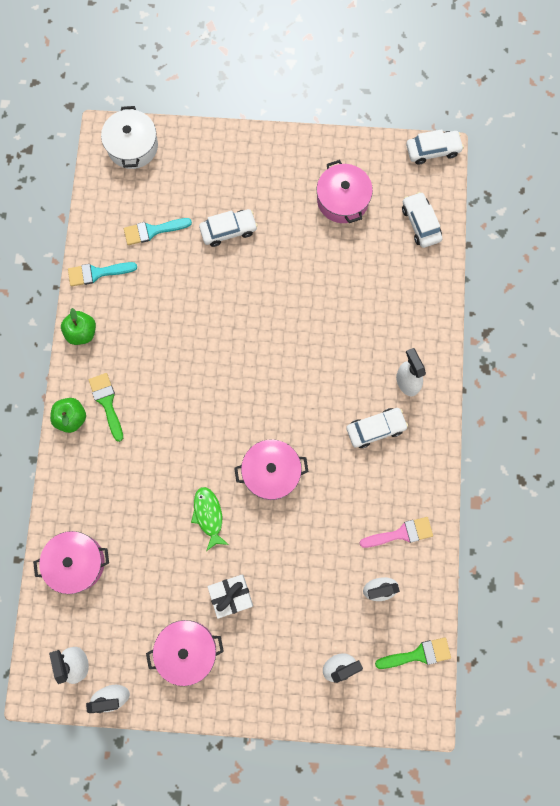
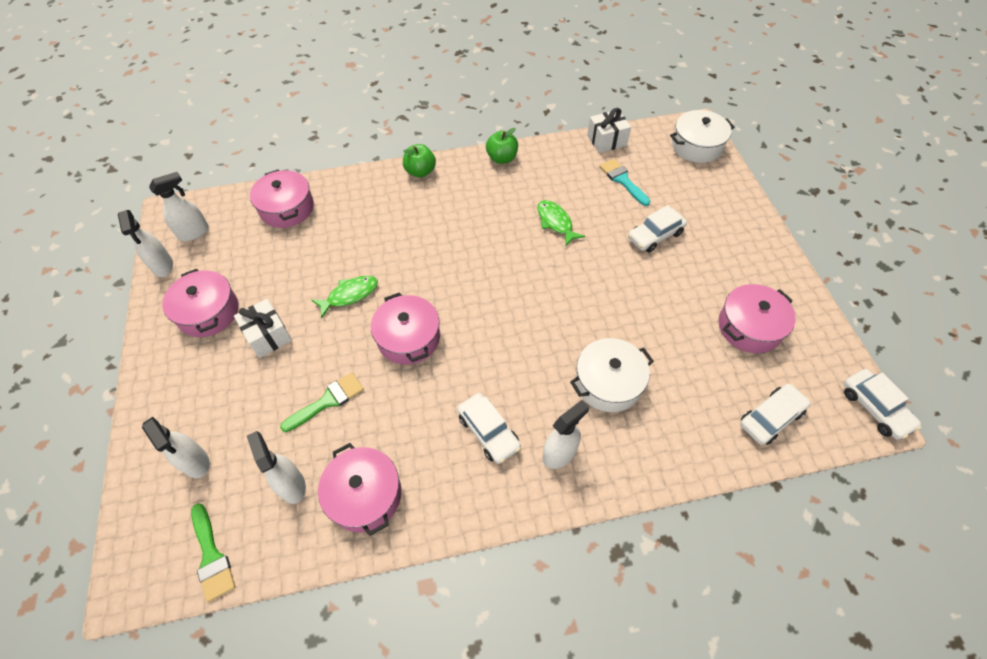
camera: 75 degrees right, 20 degrees down
turquoise brush [68,262,137,286] -> none
green brush [89,373,123,442] -> green brush moved to [280,372,364,432]
white car [199,209,258,247] -> white car turned 90 degrees clockwise [628,205,687,252]
pink brush [360,517,433,548] -> pink pot [318,443,401,536]
none -> green fish [537,200,585,247]
none -> white pot [570,338,654,412]
none -> white gift [587,108,631,153]

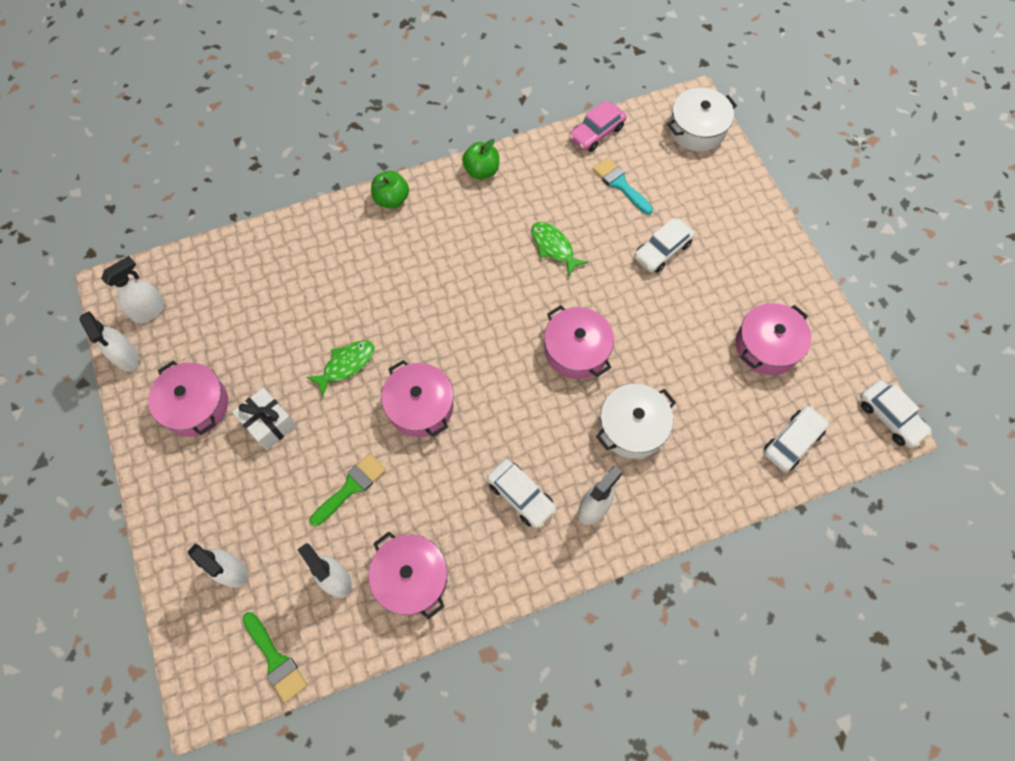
camera: 10 degrees left, 10 degrees up
pink pot [250,170,314,228] -> pink pot moved to [544,305,614,379]
white gift [587,108,631,153] -> pink car [569,100,627,152]

